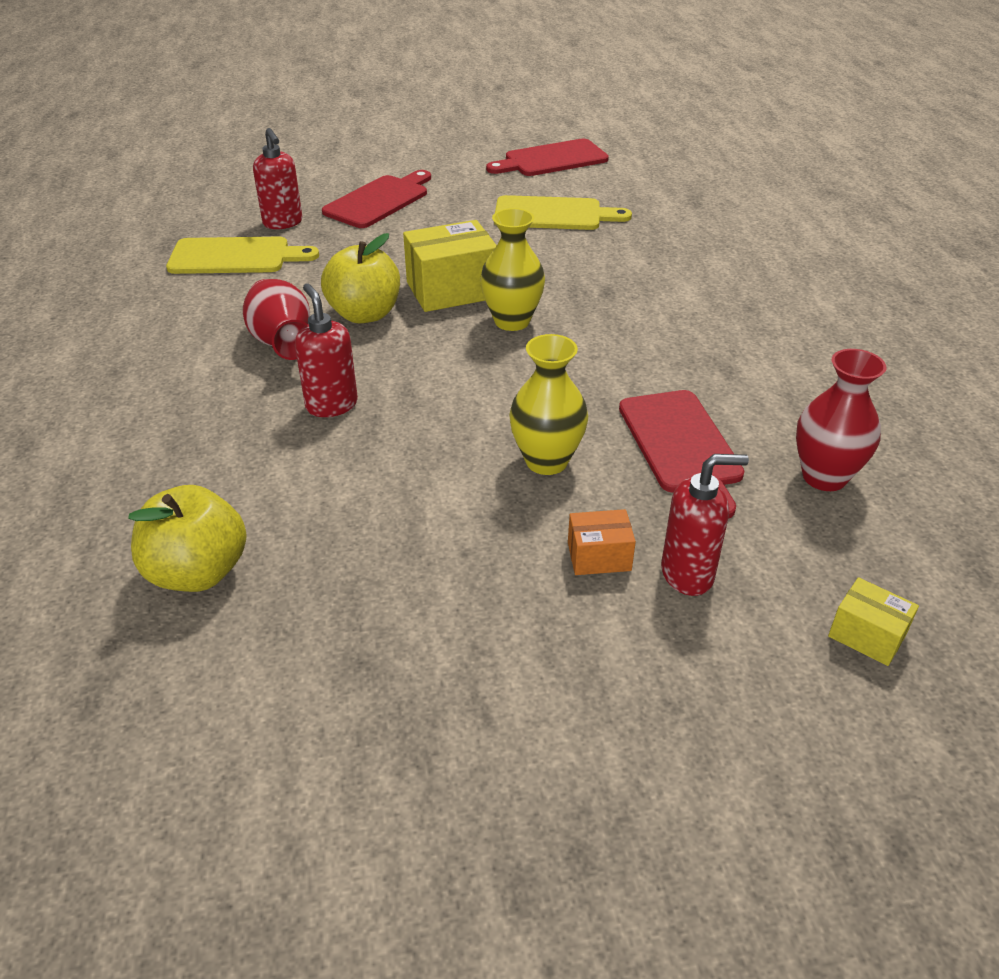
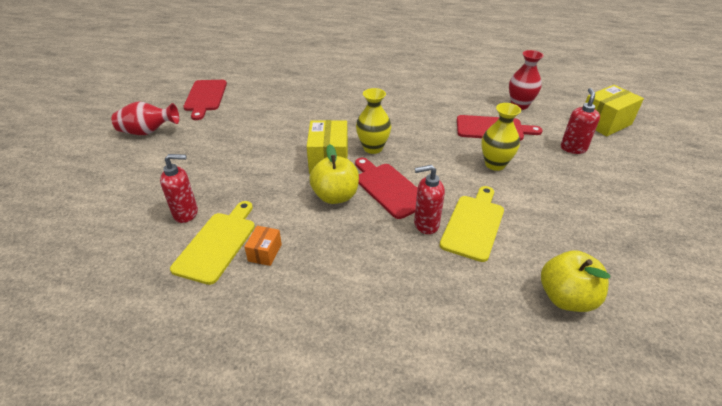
camera: 70 degrees left, 0 degrees up
red vase [243,279,310,360] -> red vase moved to [112,102,179,135]
red cutting board [322,170,431,228] -> red cutting board moved to [355,158,418,219]
yellow cutting board [494,195,632,230] -> yellow cutting board moved to [439,186,504,262]
orange box [568,509,636,575] -> orange box moved to [244,226,282,266]
yellow box [828,577,919,666] -> yellow box [585,85,644,136], size x1.90

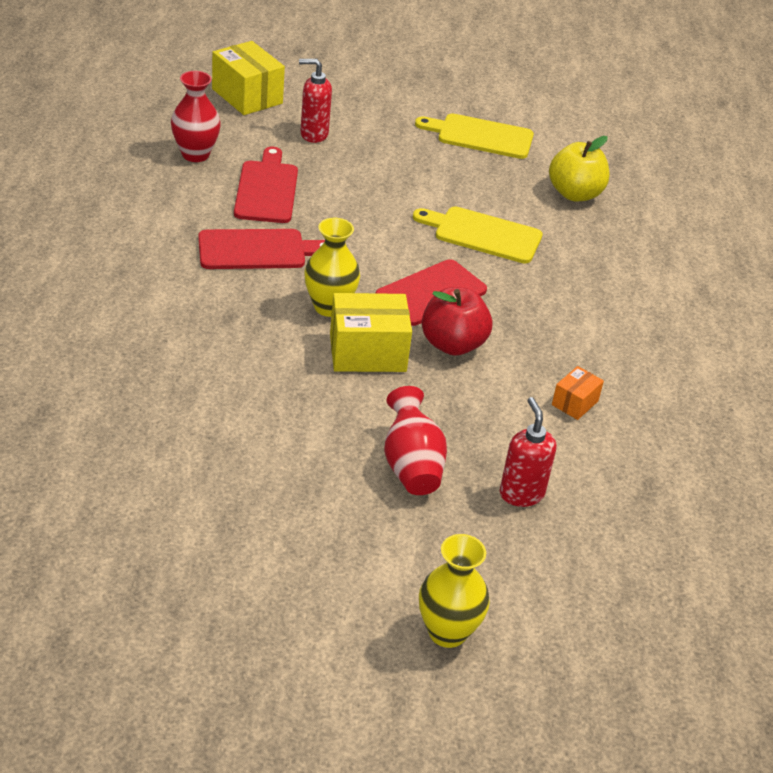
camera: 100 degrees left, 0 degrees up
red vase [112,102,179,135] -> red vase moved to [384,386,447,495]
yellow cutting board [170,201,255,285] -> yellow cutting board moved to [415,113,534,159]
red cutting board [183,80,227,120] -> red cutting board moved to [198,229,325,269]
orange box [244,226,282,266] -> orange box turned 60 degrees counterclockwise [552,366,604,420]
yellow apple [310,144,359,204] -> red apple [422,287,492,356]
red soap dispenser [414,165,445,234] -> none
yellow vase [481,103,521,171] -> yellow vase moved to [419,534,490,648]

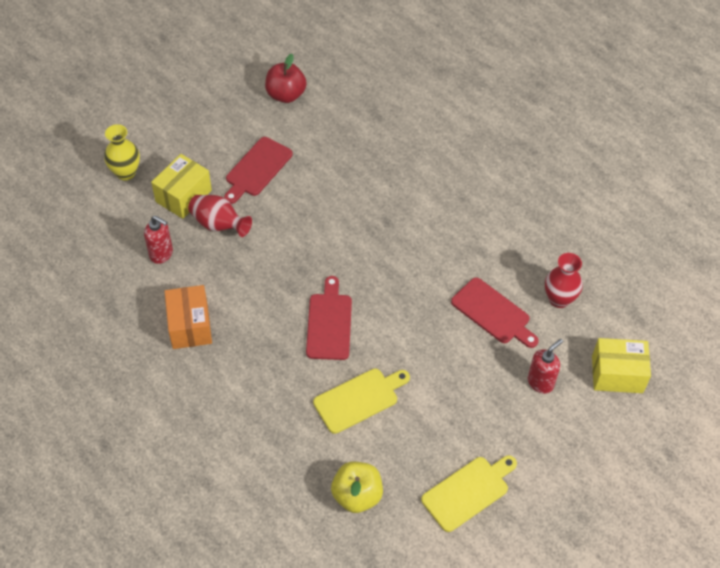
camera: 135 degrees right, 15 degrees up
red cutting board [198,229,325,269] -> red cutting board moved to [224,137,293,204]
yellow vase [304,218,360,317] -> none
yellow box [330,293,412,372] -> yellow box moved to [151,154,212,219]
red apple [422,287,492,356] -> red apple moved to [265,54,307,103]
orange box [552,366,604,420] -> orange box [165,285,212,349], size x1.90

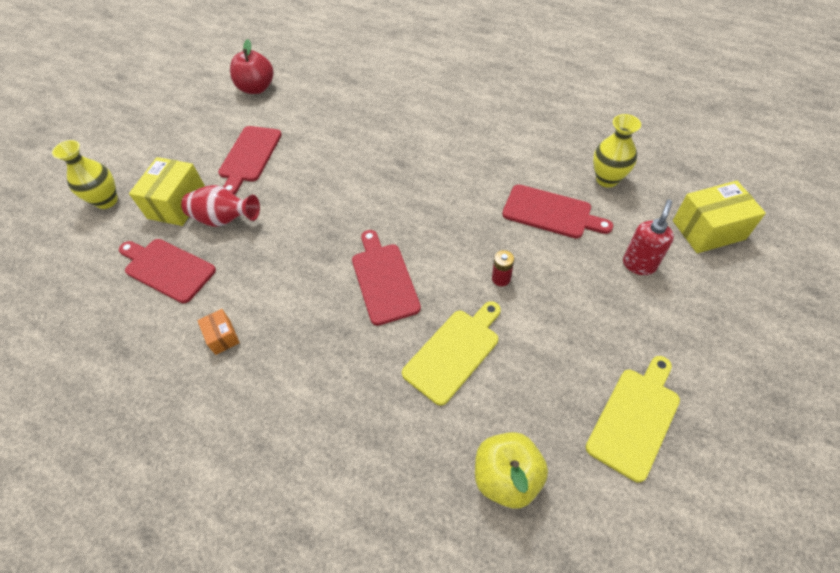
camera: 15 degrees left, 0 degrees up
red soap dispenser [144,216,173,264] -> red cutting board [119,239,216,303]
orange box [165,285,212,349] -> orange box [197,309,240,355], size x0.53
red vase [545,253,583,308] -> yellow vase [593,114,641,188]
none -> red battery [492,250,514,286]

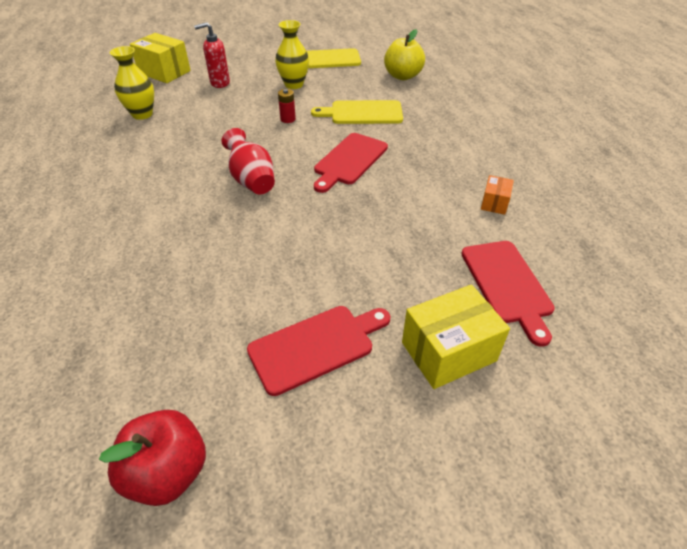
camera: 135 degrees left, 10 degrees down
yellow vase [52,140,118,209] -> yellow vase moved to [275,20,309,89]
red vase [181,185,260,227] -> red vase moved to [221,128,275,194]
red cutting board [502,184,613,238] -> none

